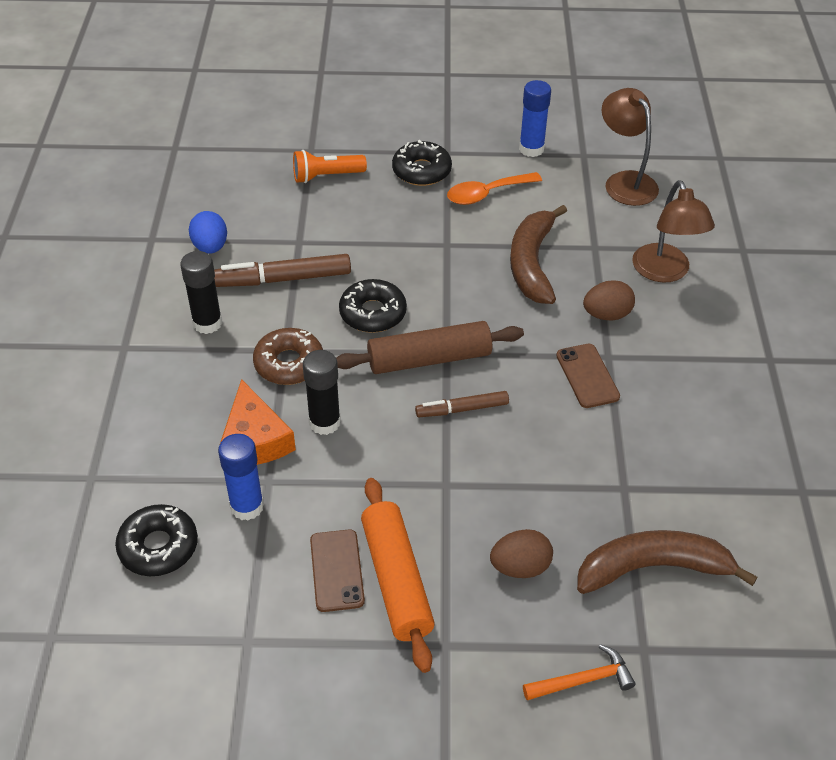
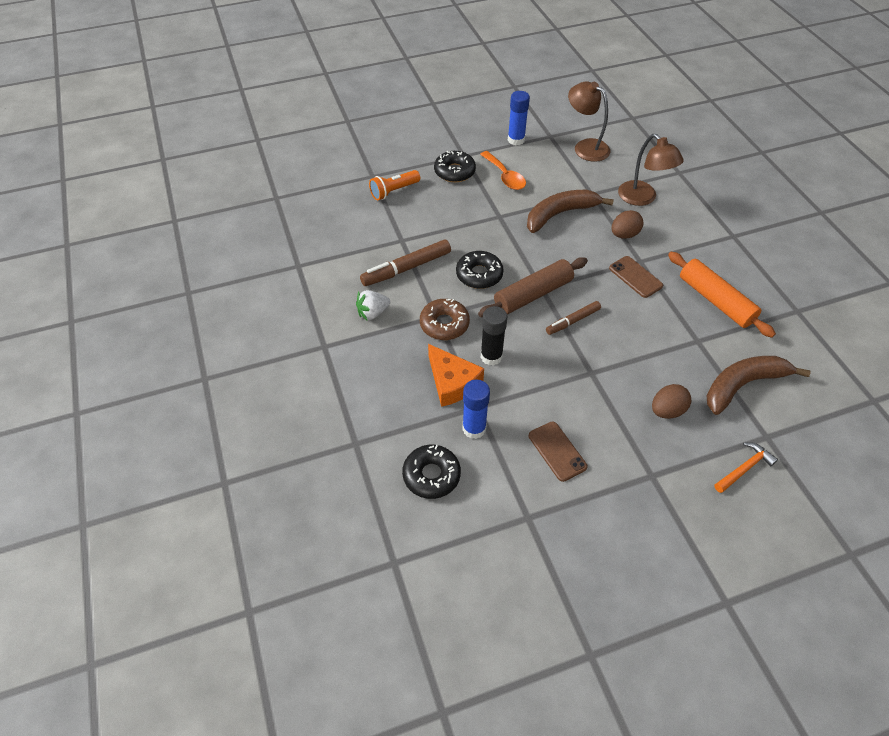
camera: 20 degrees left, 5 degrees up
black glue stick [180,251,222,334] -> white strawberry [356,290,390,320]
blue egg [189,211,227,254] -> none
orange rolling pin [361,478,435,673] -> orange rolling pin moved to [668,252,776,338]
orange spoon [447,172,542,205] -> orange spoon turned 75 degrees counterclockwise [480,151,526,190]
brown banana [510,205,567,304] -> brown banana turned 75 degrees clockwise [527,190,614,233]

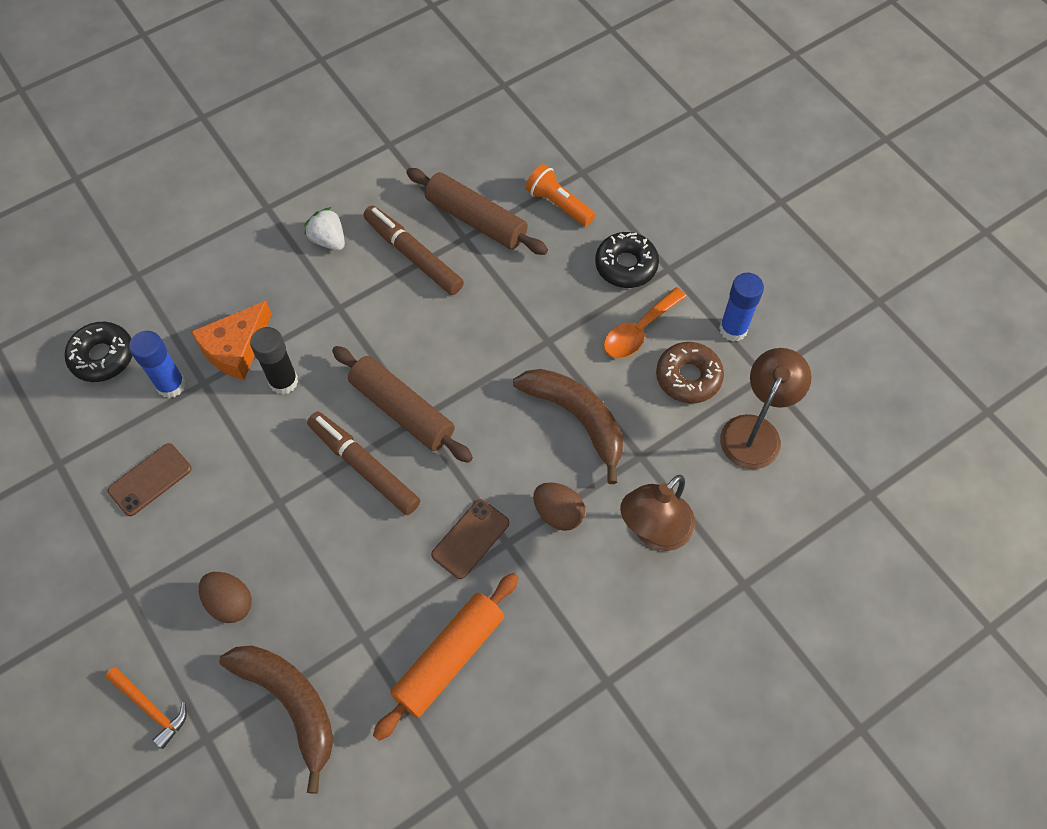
camera: 75 degrees right, 10 degrees up
brown donut [420,299,470,340] -> brown donut moved to [656,342,724,403]
black donut [456,251,504,289] -> none
brown marker [546,301,601,335] -> brown marker [307,412,420,515], size x1.60
none -> brown rolling pin [406,168,548,255]

